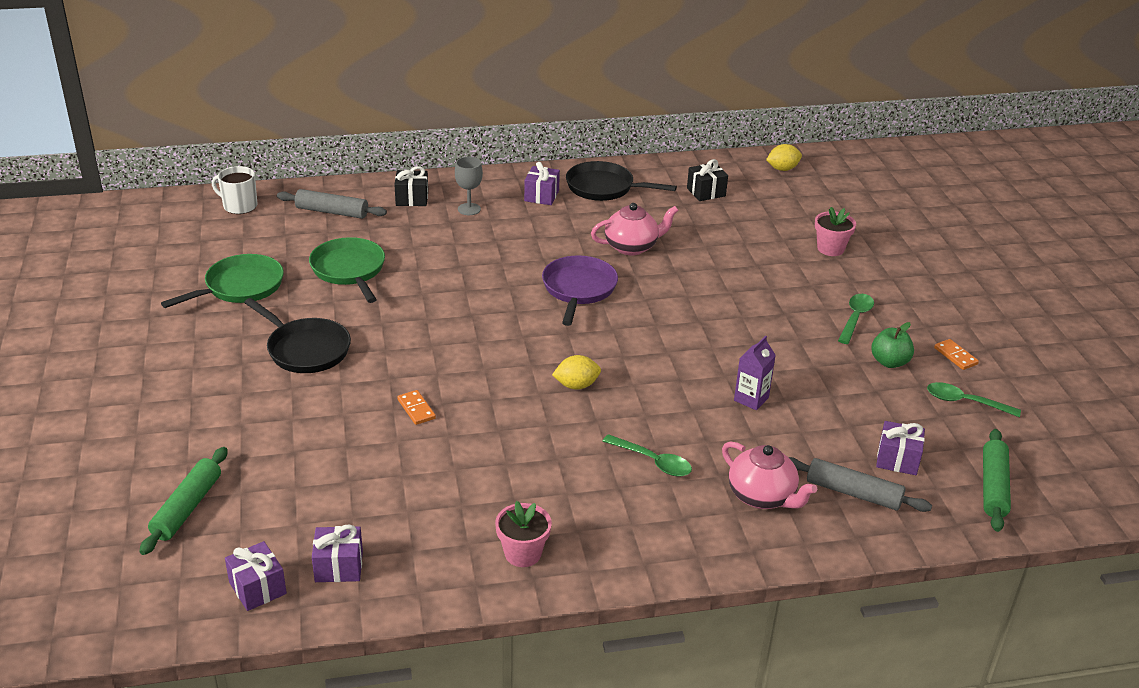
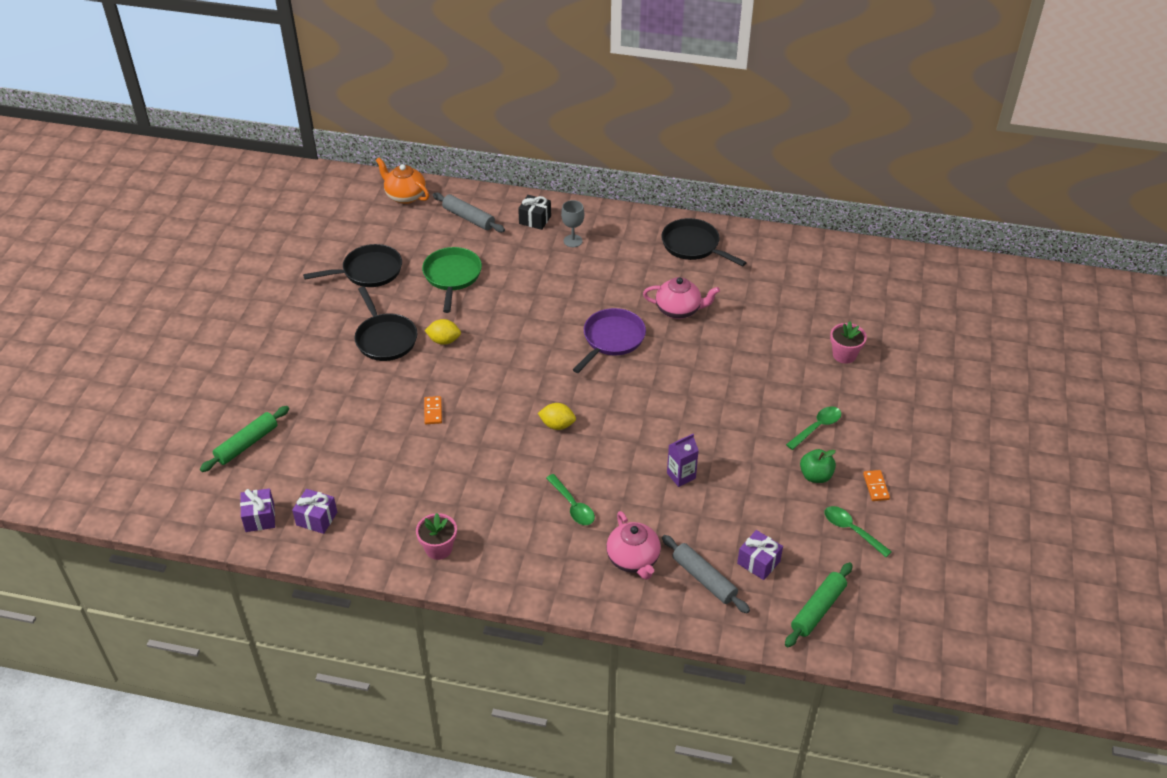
camera: 25 degrees right, 10 degrees up
green pan [161,254,284,308] -> black pan [303,244,402,287]
white mug [212,166,257,214] -> orange teapot [376,158,429,204]
purple gift [524,162,560,205] -> none
black gift [687,159,728,201] -> none
yellow lemon [766,144,802,171] -> yellow lemon moved to [424,319,461,345]

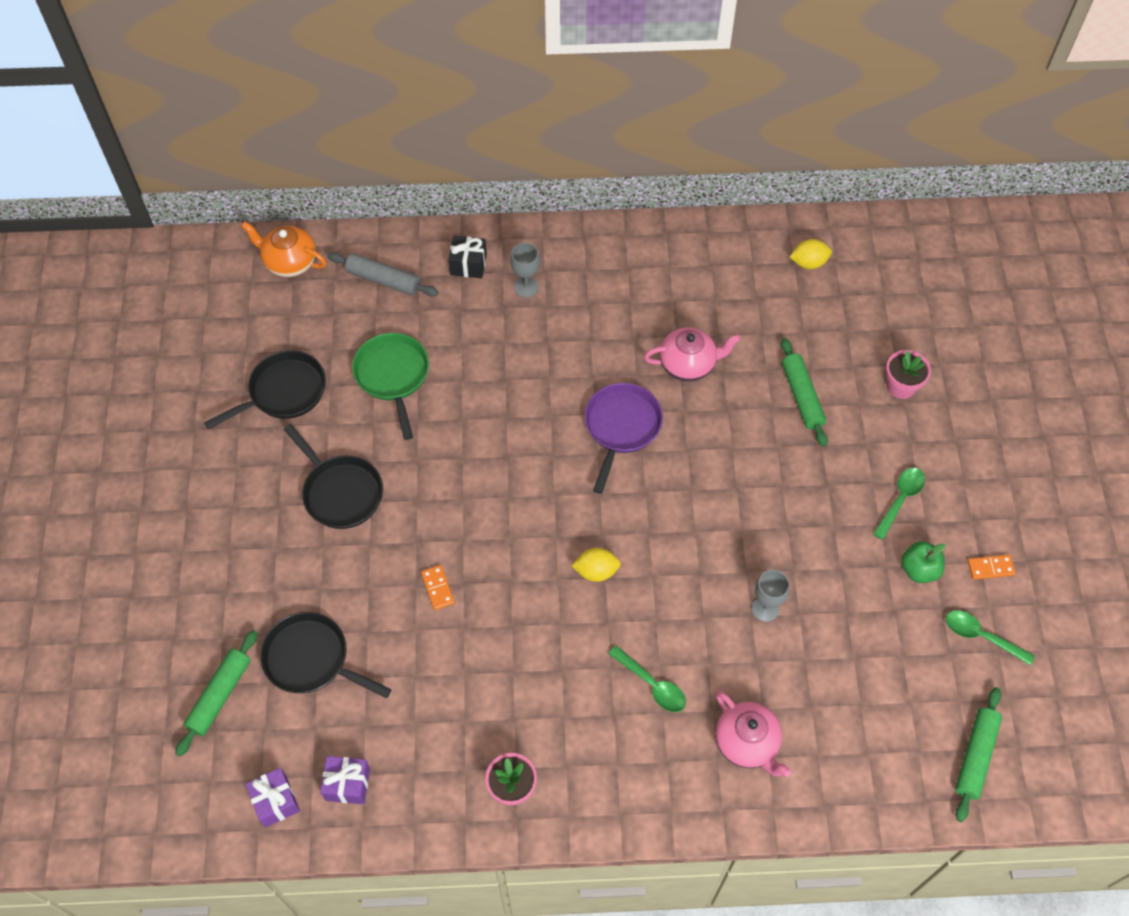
camera: 15 degrees left, 15 degrees up
yellow lemon [424,319,461,345] -> yellow lemon moved to [790,239,832,269]
black pan [661,218,747,266] -> black pan moved to [260,612,392,698]
grey rolling pin [662,535,750,613] -> none
purple carton [667,434,699,487] -> grey goblet [752,570,790,622]
purple gift [737,530,783,580] -> none
orange domino [863,470,890,501] -> orange domino turned 75 degrees counterclockwise [968,555,1016,579]
none -> green rolling pin [781,338,828,447]

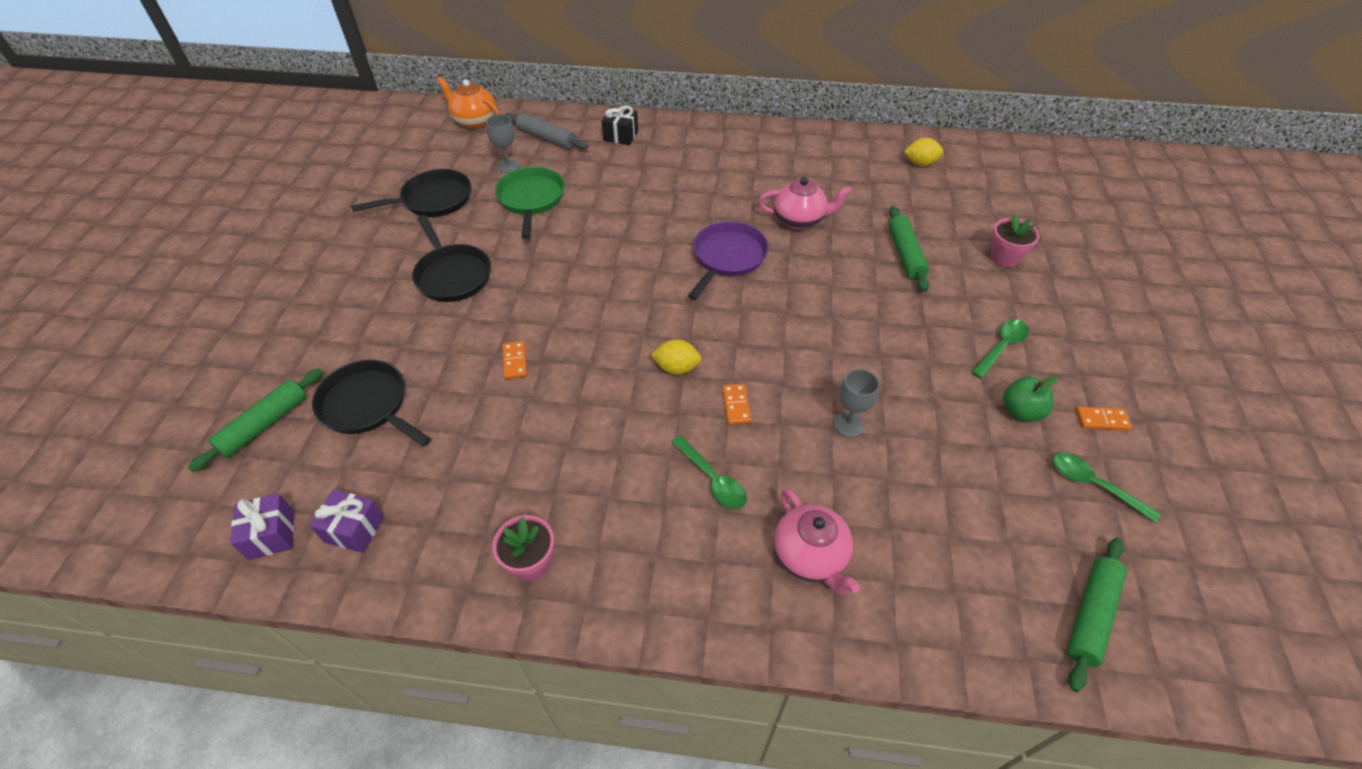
camera: 10 degrees right, 10 degrees down
grey goblet [510,243,540,298] -> grey goblet moved to [486,114,519,173]
none -> orange domino [722,384,751,425]

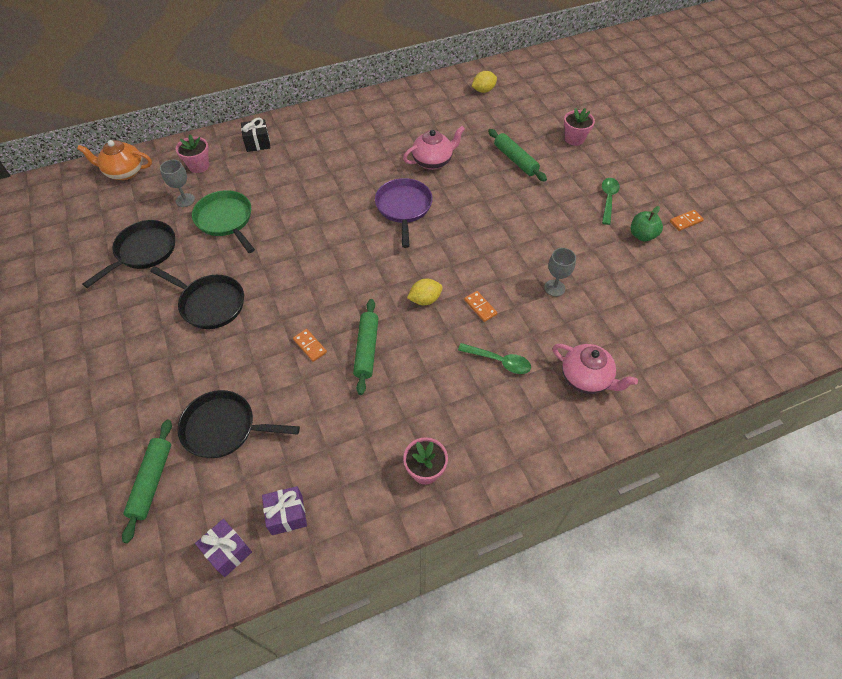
camera: 30 degrees left, 5 degrees up
grey rolling pin [505,113,588,150] -> pink flower pot [176,134,209,173]
green spoon [1053,453,1161,523] -> none
green rolling pin [1067,538,1127,692] -> green rolling pin moved to [353,299,379,395]

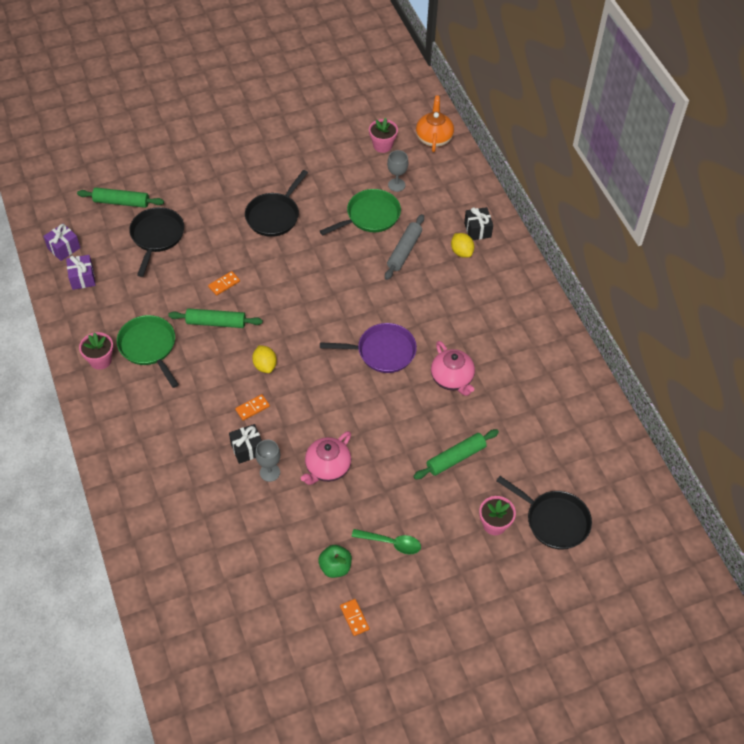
camera: 90 degrees right, 0 degrees up
black pan [83,220,175,288] -> black pan moved to [496,476,592,549]
pink flower pot [176,134,209,173] -> pink flower pot moved to [369,118,398,153]
green spoon [458,343,531,374] -> none
yellow lemon [472,71,497,93] -> yellow lemon moved to [451,233,474,258]
pink teapot [552,344,638,394] -> pink teapot moved to [301,431,351,485]
none -> green pan [117,315,179,388]
none -> black gift [229,424,262,464]
none -> grey rolling pin [385,214,424,280]

